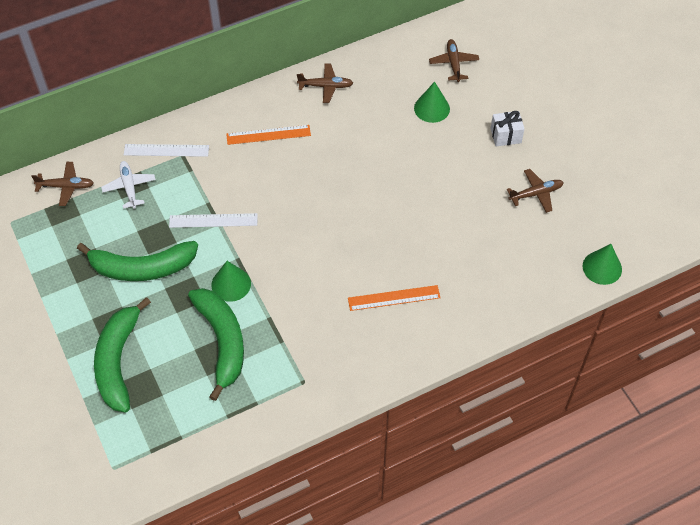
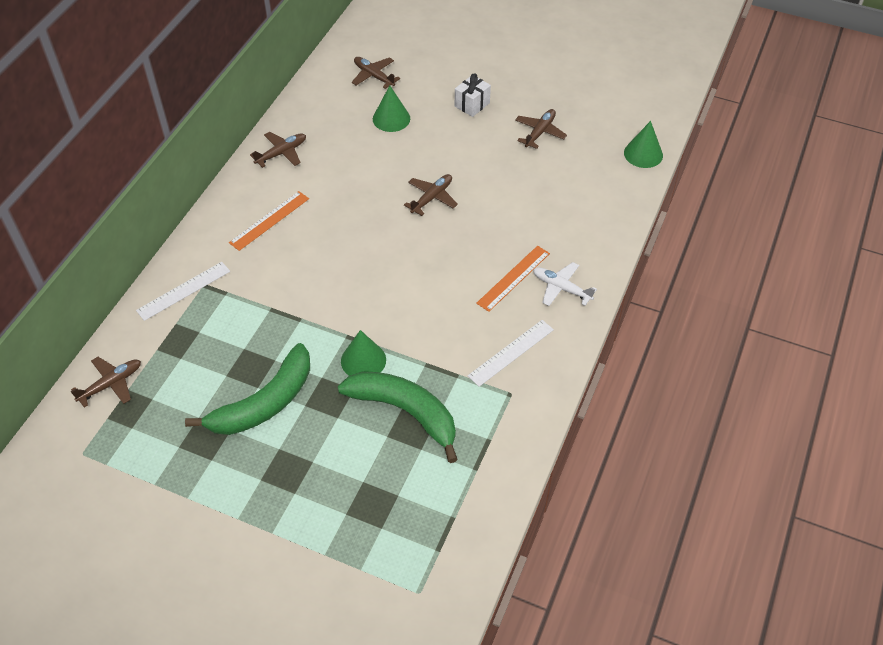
camera: 40 degrees left, 5 degrees down
green banana [94,297,151,413] -> none
white plane [101,161,156,209] -> white plane moved to [533,262,597,306]
white ruler [169,213,258,228] -> white ruler moved to [468,320,554,387]
none -> brown plane [404,174,458,216]

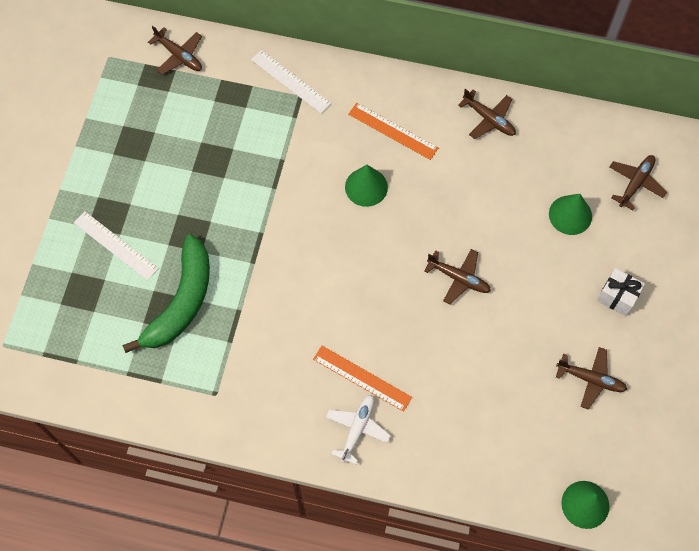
camera: 80 degrees right, 15 degrees up
green banana [185,343,310,435] -> none
green cone [341,330,386,376] -> green cone moved to [345,165,388,207]
white ruler [468,320,554,387] -> white ruler moved to [74,211,159,281]

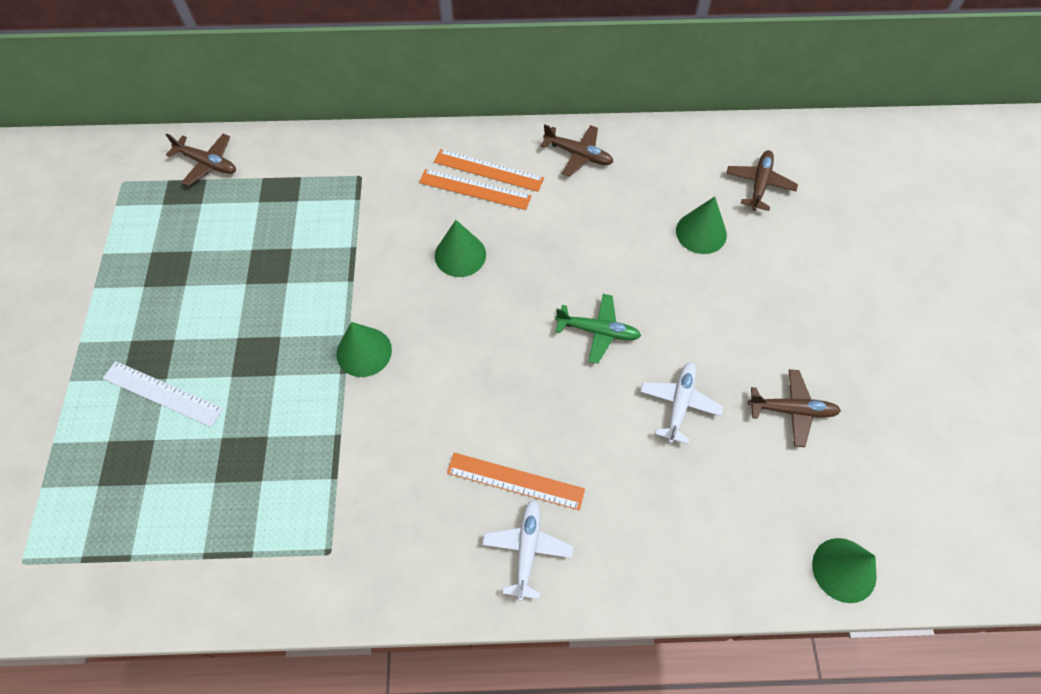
camera: 15 degrees left, 5 degrees down
green banana [123,234,210,353] -> none
white ruler [251,50,331,114] -> none
brown plane [424,249,491,305] -> green plane [555,294,641,364]
white gift [597,268,645,316] -> none
none -> green cone [337,322,392,377]
none -> orange ruler [434,149,544,192]
none -> white plane [640,362,723,444]

